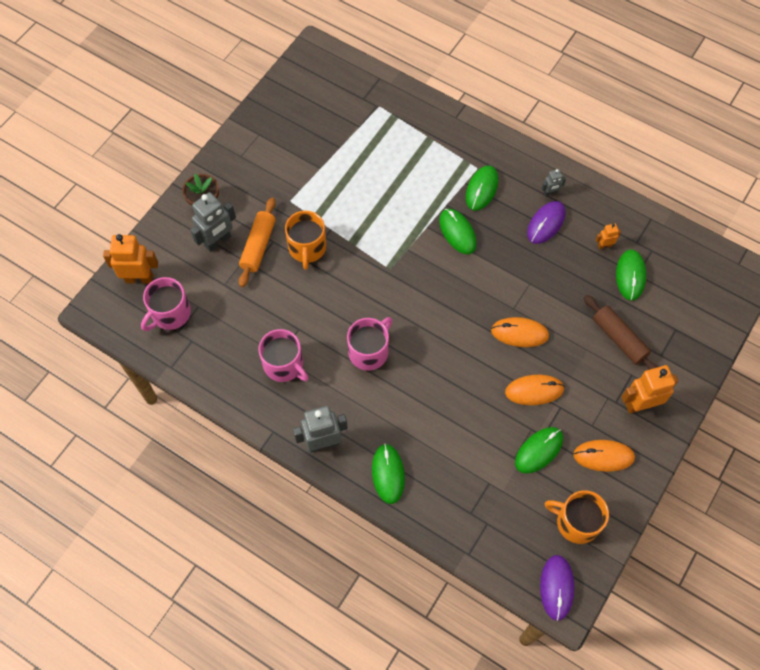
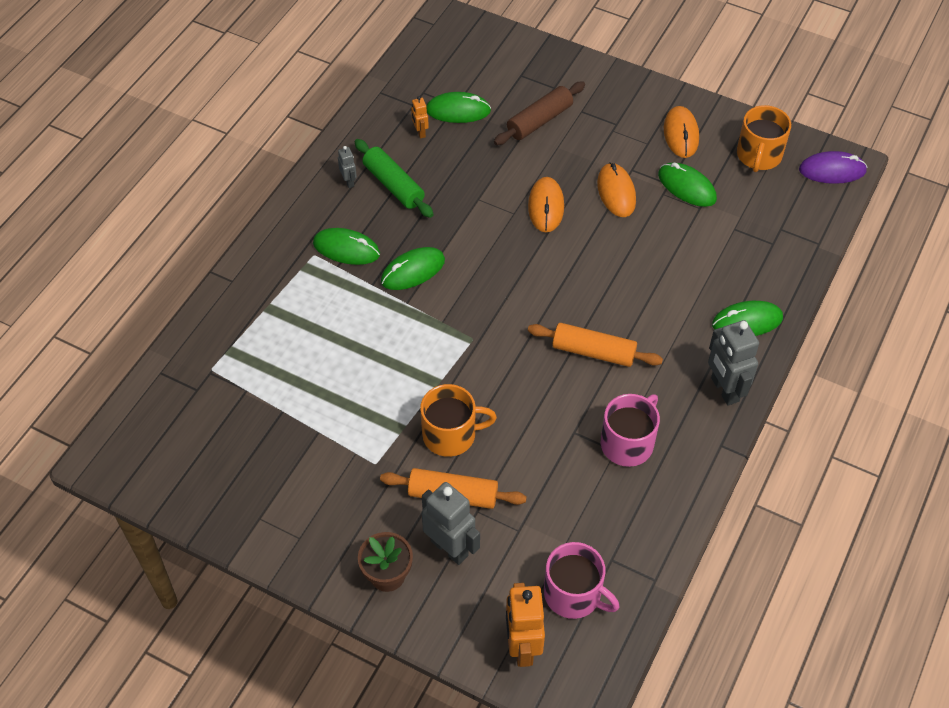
camera: 95 degrees left, 10 degrees down
pink mug [347,317,393,371] -> orange rolling pin [528,323,663,367]
purple mouse [527,201,565,244] -> green rolling pin [355,139,434,218]
orange robot [621,365,678,414] -> none

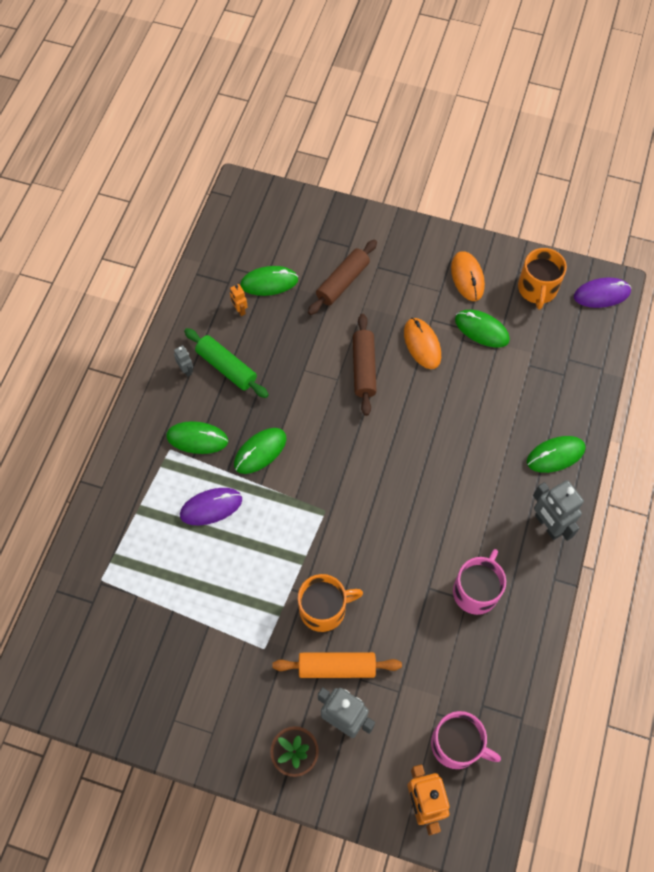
camera: 10 degrees left, 10 degrees up
orange mouse [528,177,564,232] -> brown rolling pin [353,314,377,416]
orange rolling pin [528,323,663,367] -> none
none -> purple mouse [180,488,242,525]

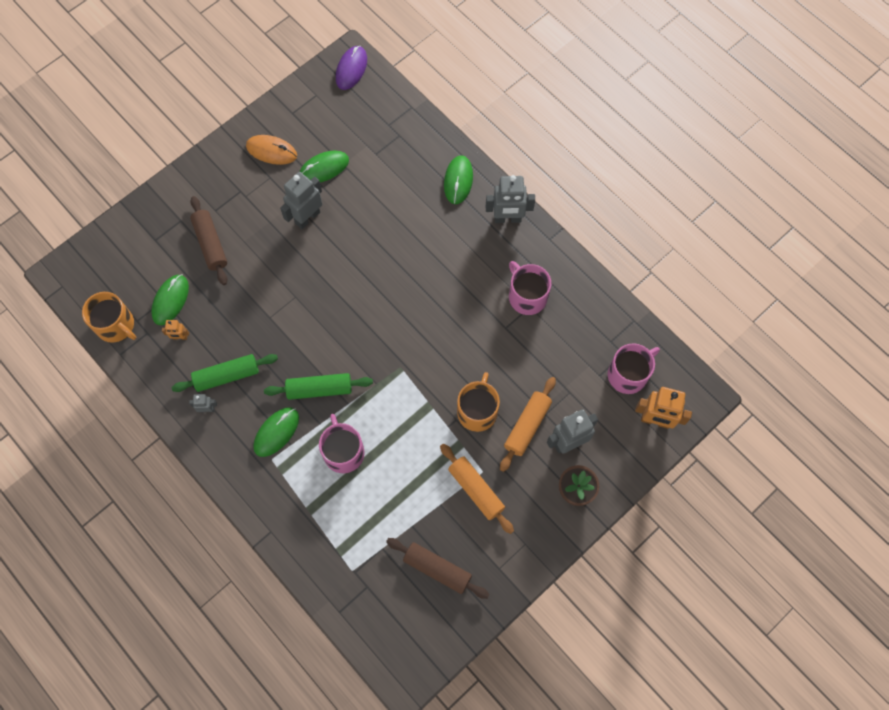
camera: 60 degrees left, 5 degrees up
purple mouse [180,488,242,525] -> pink mug [319,414,365,473]
green mouse [234,428,286,474] -> green rolling pin [264,373,373,400]
brown rolling pin [353,314,377,416] -> brown rolling pin moved to [386,538,489,599]
orange mouse [404,318,441,369] -> grey robot [280,172,322,229]
orange mug [518,248,567,310] -> orange mug moved to [82,292,136,343]
none -> orange rolling pin [440,444,514,534]

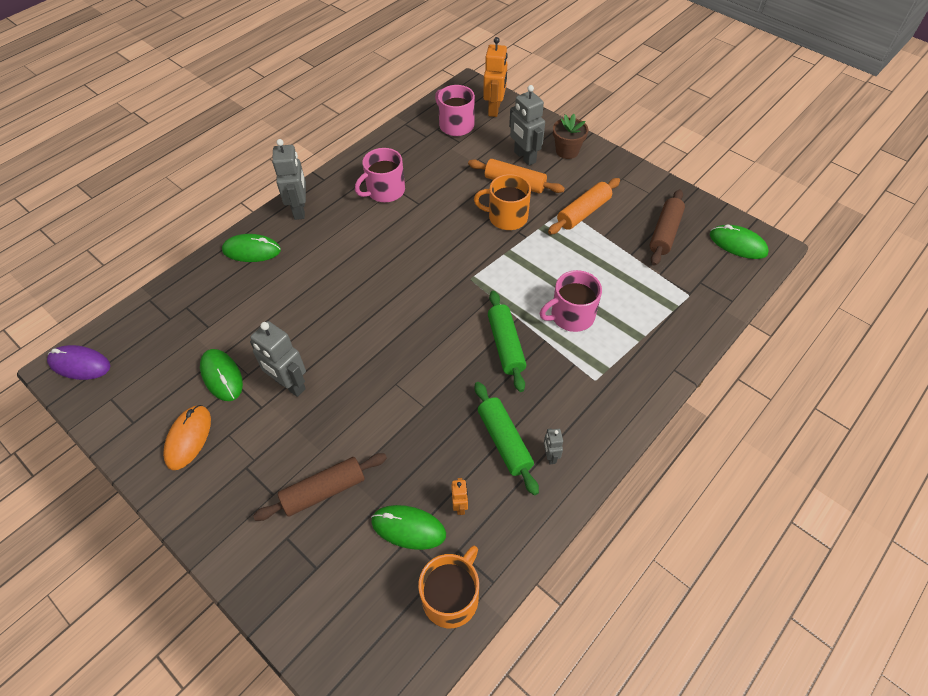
camera: 95 degrees left, 15 degrees down
green mouse [253,408,299,457] -> green mouse moved to [710,224,769,259]

